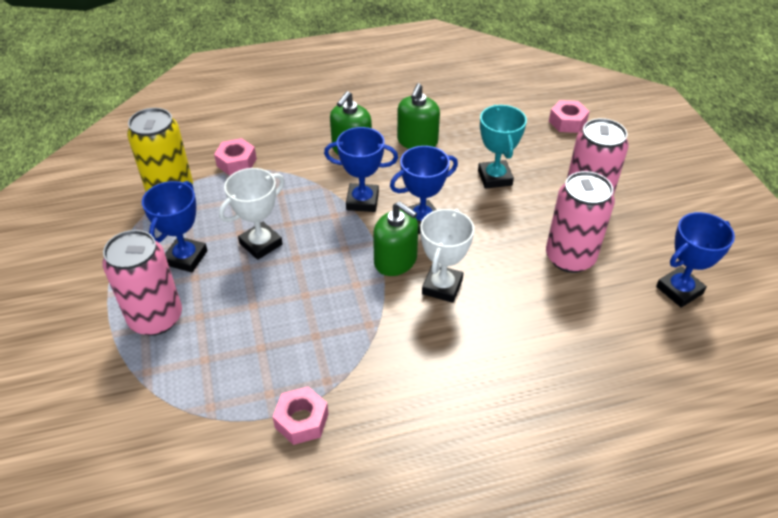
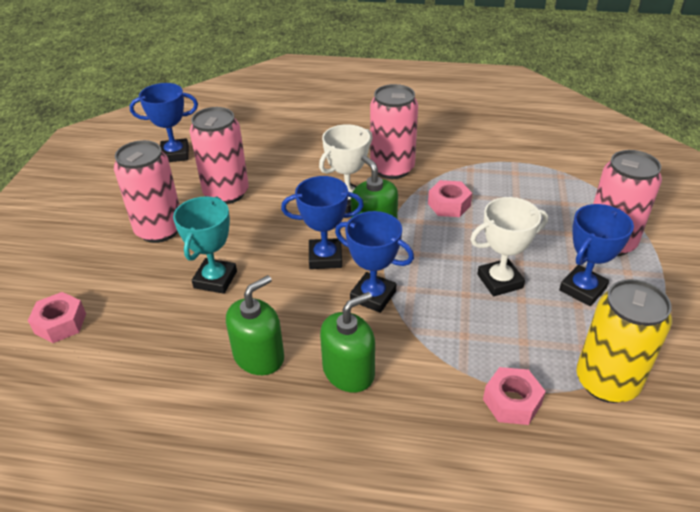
camera: 155 degrees left, 5 degrees down
pink nut [273,386,329,445] -> pink nut moved to [428,180,472,217]
none -> pink can [370,84,418,179]

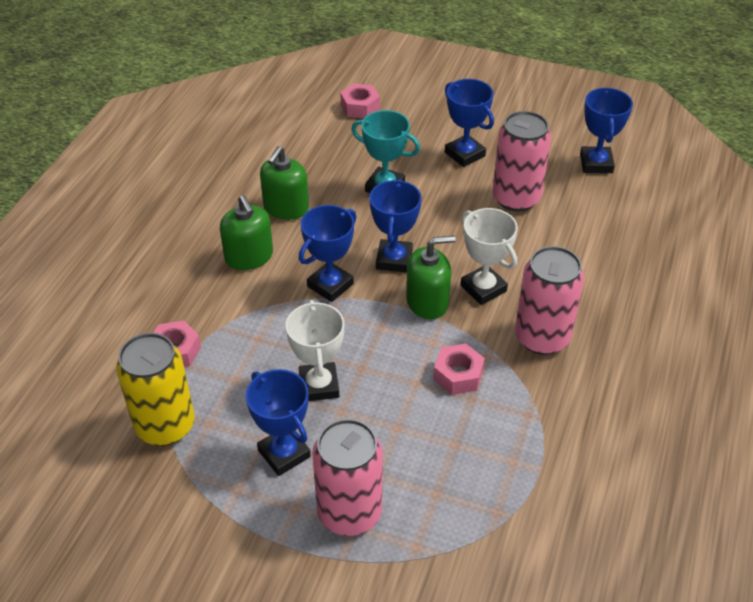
camera: 100 degrees right, 5 degrees up
pink can [114,140,179,243] -> blue trophy [445,79,494,167]
green soap dispenser [226,275,284,375] -> green soap dispenser turned 60 degrees clockwise [260,146,309,220]

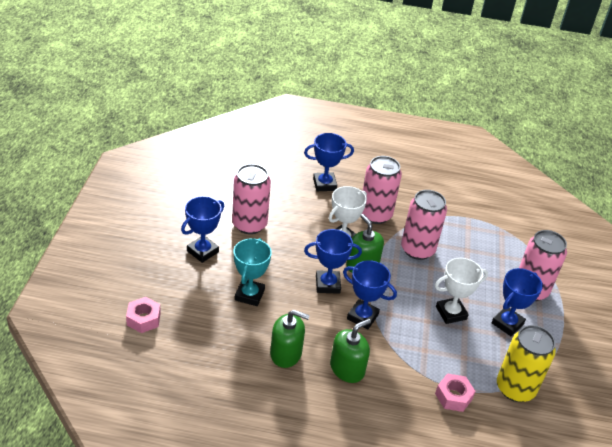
camera: 105 degrees left, 5 degrees down
pink nut [433,344,485,395] -> pink can [401,190,447,260]
blue trophy [580,87,633,173] -> blue trophy moved to [304,133,354,191]

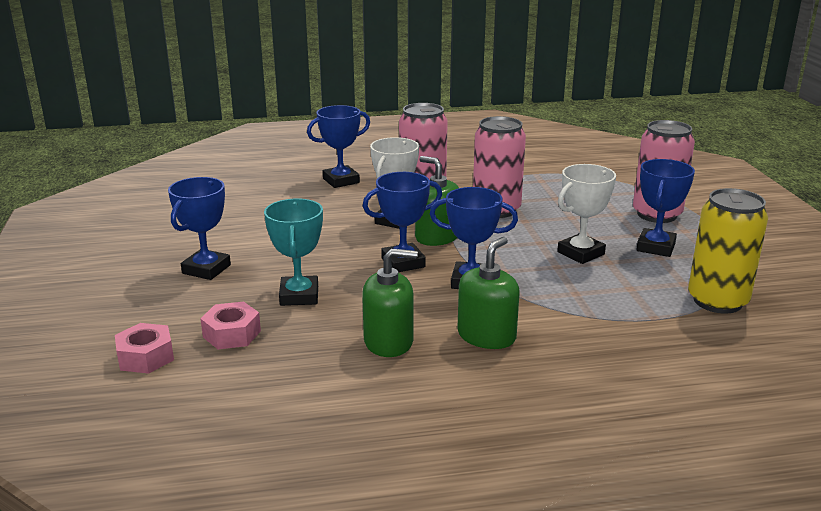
camera: 15 degrees left, 15 degrees down
pink can [232,164,271,234] -> none
pink nut [435,374,476,412] -> pink nut moved to [200,302,261,349]

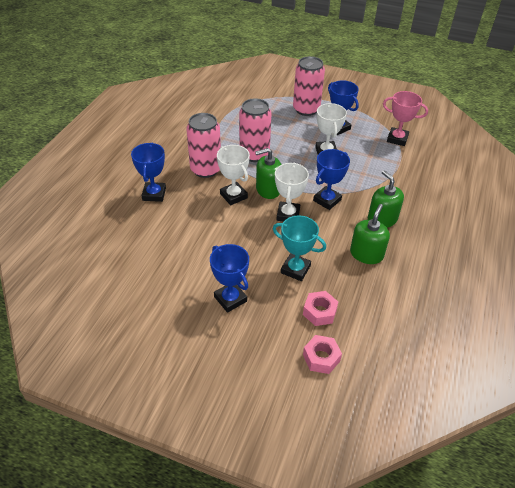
camera: 60 degrees left, 20 degrees up
blue trophy [363,172,442,272] -> white trophy [275,162,309,222]
yellow can [688,188,768,313] -> pink trophy [383,91,428,146]

